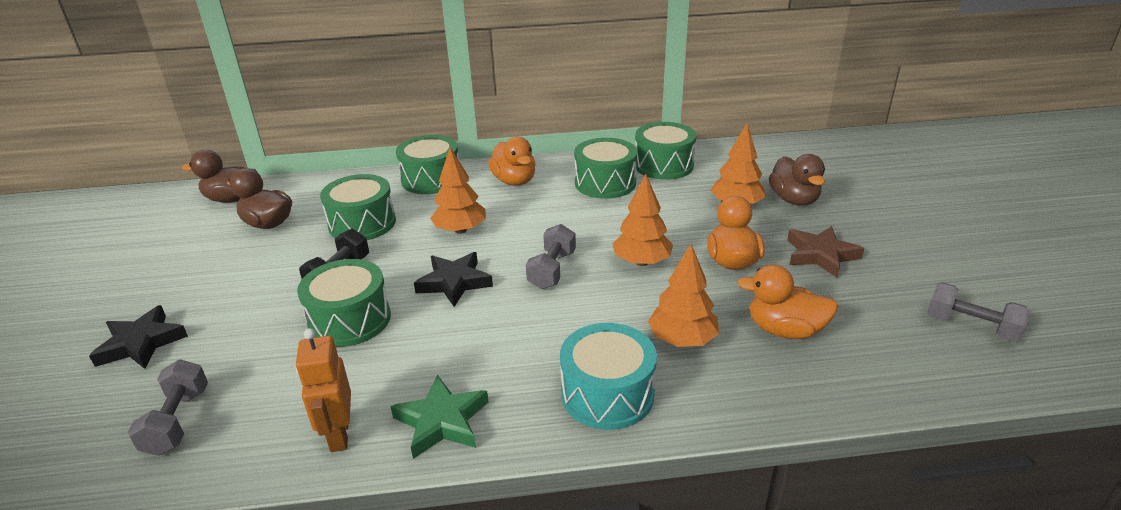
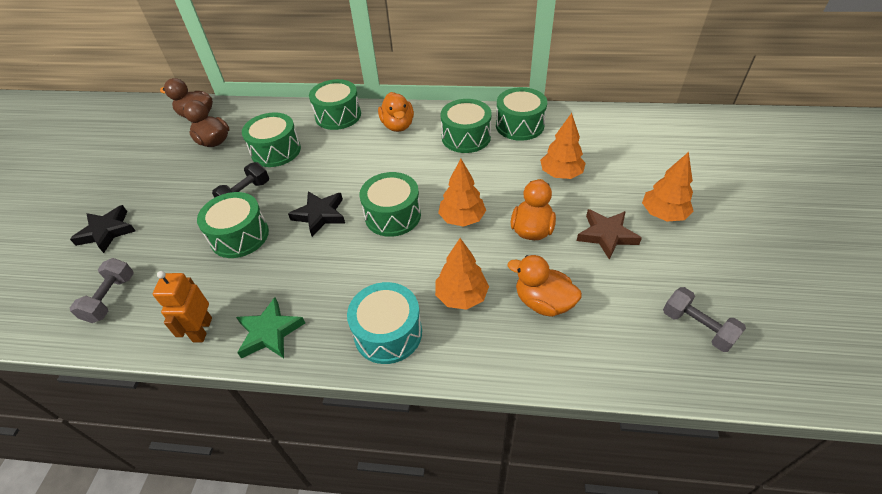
camera: 15 degrees right, 15 degrees up
orange tree [430,147,486,234] -> orange tree moved to [642,152,694,222]
grey dumbbell [526,224,576,289] -> green drum [359,172,421,237]
brown duck [769,154,825,205] -> none

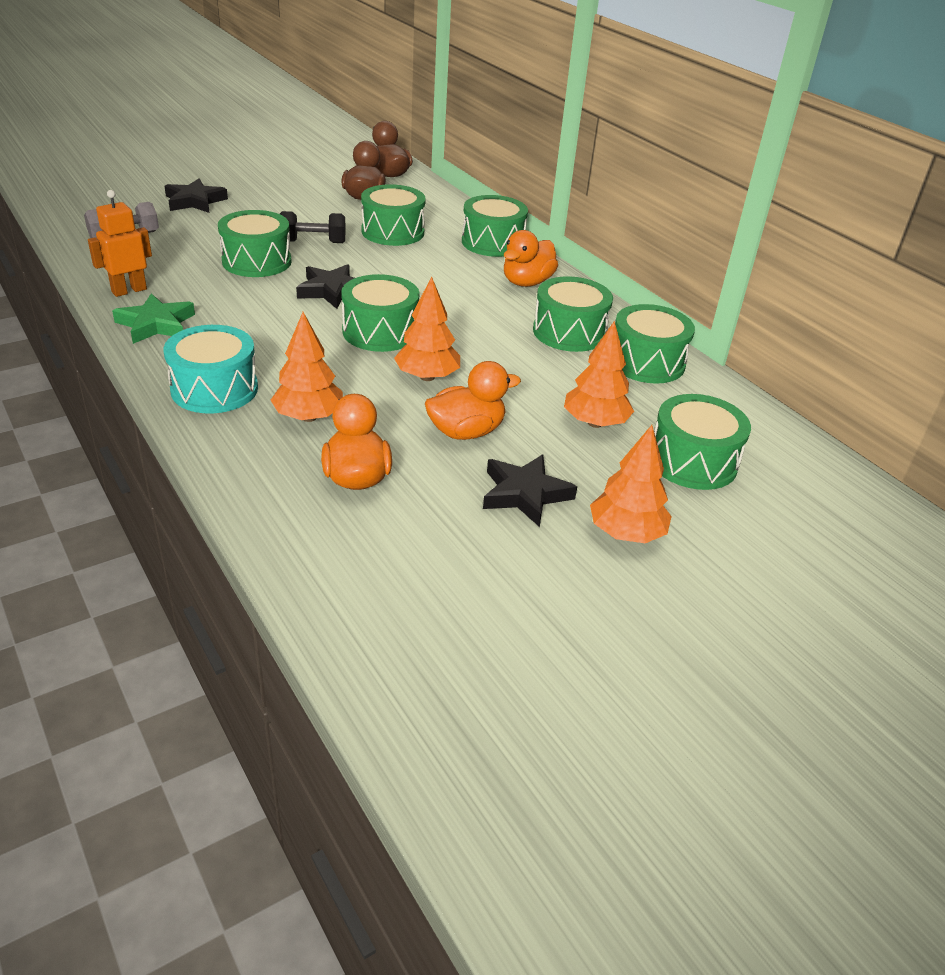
camera: 45 degrees right, 10 degrees down
brown star [576,209,642,260] -> black star [483,454,577,527]
grey dumbbell [663,287,746,352] -> none
none -> green drum [654,394,751,490]

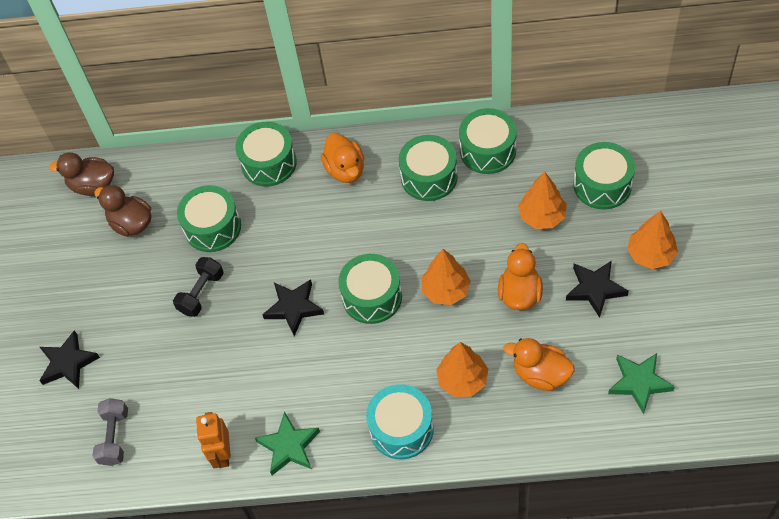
camera: 50 degrees left, 20 degrees up
green drum [218,210,292,277] -> none
none -> green star [608,353,675,414]

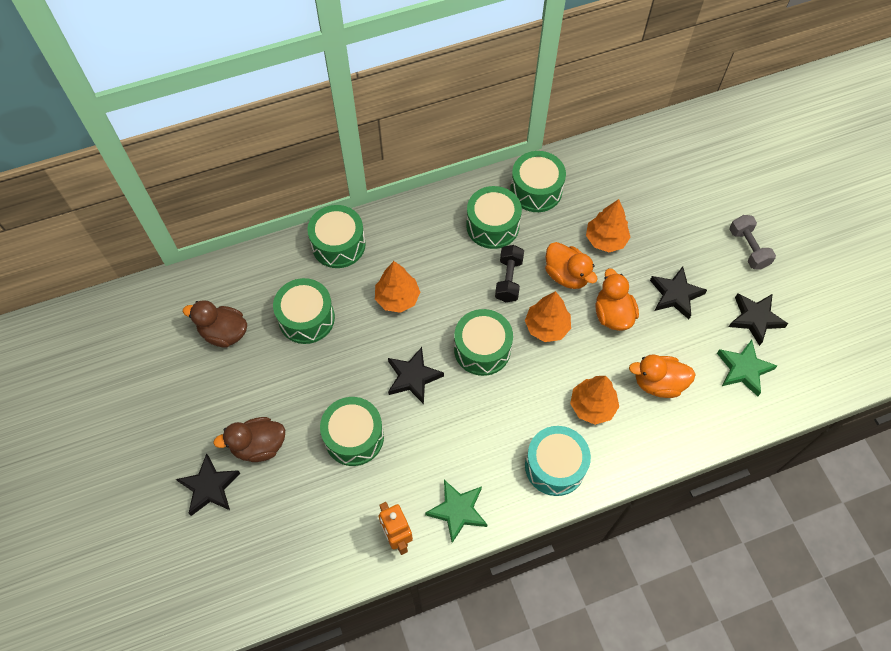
camera: 25 degrees left, 5 degrees up
brown duck [49,152,114,196] -> brown duck moved to [213,417,285,462]
grey dumbbell [92,398,128,466] -> grey dumbbell moved to [729,215,776,269]
black dumbbell [173,257,223,317] -> black dumbbell moved to [495,245,524,302]
orange duck [321,133,364,183] -> orange duck moved to [545,242,598,289]
green drum [573,142,635,210] -> green drum moved to [320,397,384,466]
orange tree [627,211,678,269] -> orange tree moved to [375,261,420,313]
none -> black star [729,293,788,346]

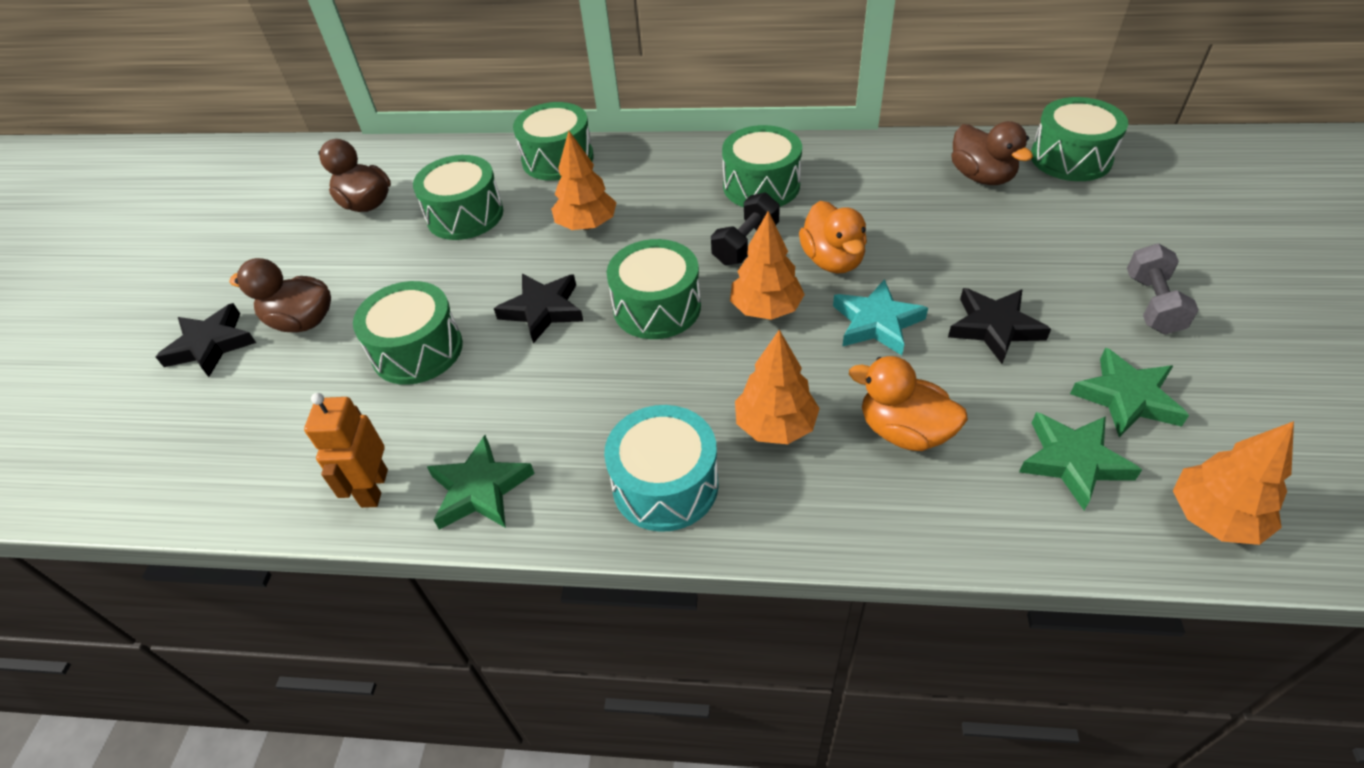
camera: 30 degrees right, 15 degrees down
green drum [510,151,566,212] -> green drum moved to [1031,97,1128,181]
orange tree [586,199,630,252] -> orange tree moved to [1173,421,1294,545]
orange duck [596,268,639,331] -> turquoise star [833,279,928,355]
black star [729,293,788,346] -> green star [1070,348,1189,437]
none -> brown duck [952,121,1033,185]

